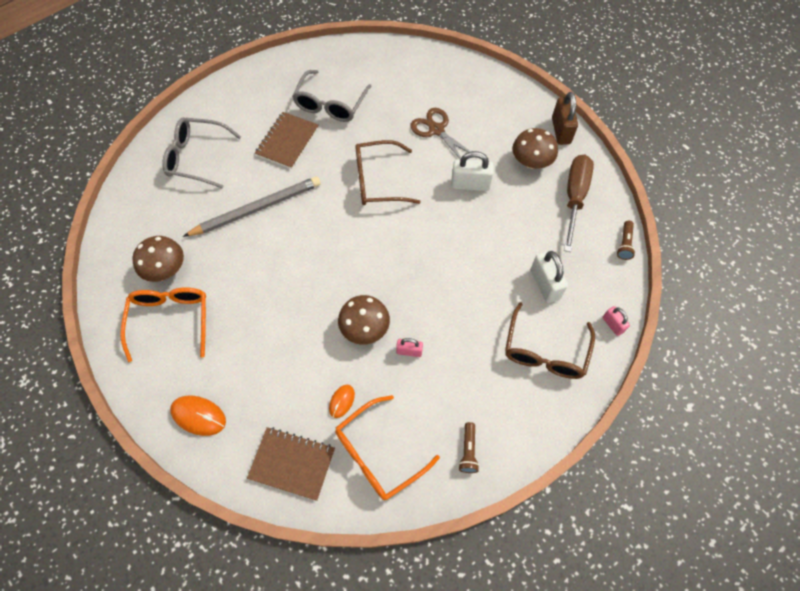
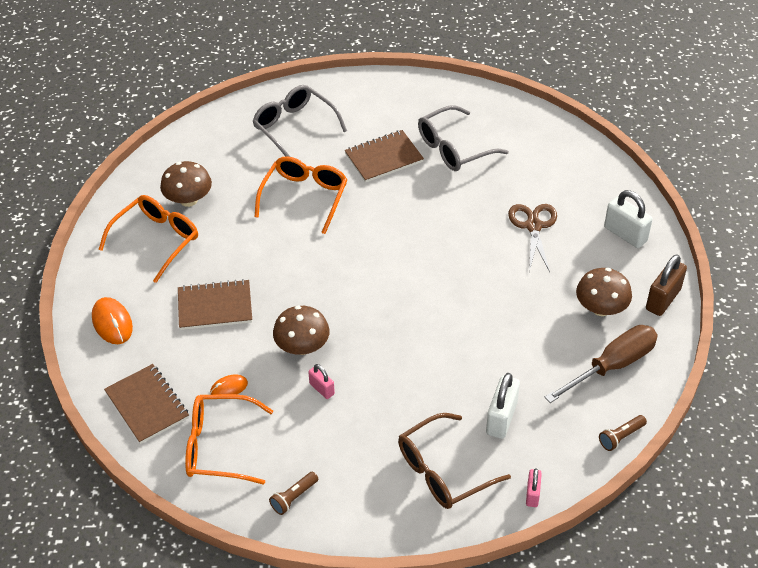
camera: 40 degrees right, 15 degrees down
grey pencil [183,176,321,237] -> orange glasses [255,156,348,234]
brown glasses [355,140,421,205] -> none
white padlock [451,151,494,191] -> white padlock moved to [604,190,653,248]
none -> brown notebook [178,279,252,330]

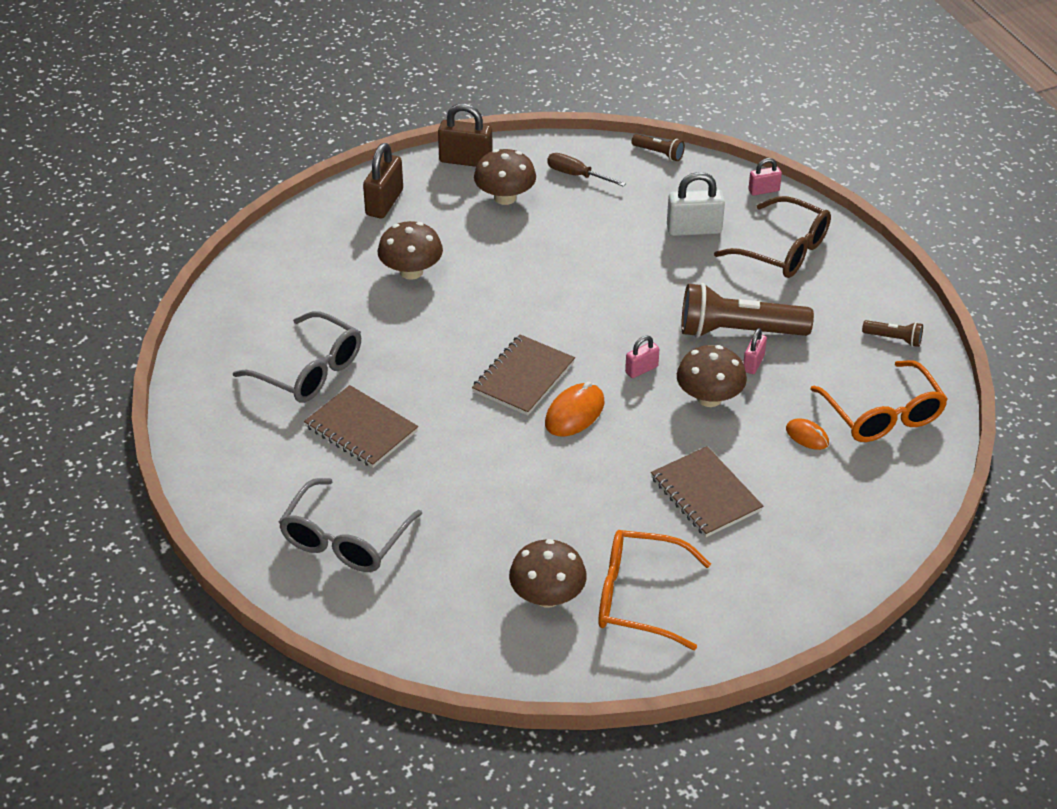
camera: 115 degrees left, 5 degrees down
orange mouse [92,297,133,344] -> orange mouse moved to [545,382,604,437]
brown notebook [104,364,189,444] -> brown notebook moved to [472,334,575,416]
orange glasses [255,156,348,234] -> none
brown scissors [508,204,557,272] -> brown mushroom [378,221,443,280]
brown screwdriver [545,325,658,403] -> brown screwdriver [547,153,626,187], size x0.57
white padlock [604,190,653,248] -> brown padlock [363,143,403,219]
none -> pink padlock [625,336,659,378]
none -> brown flashlight [681,283,814,338]

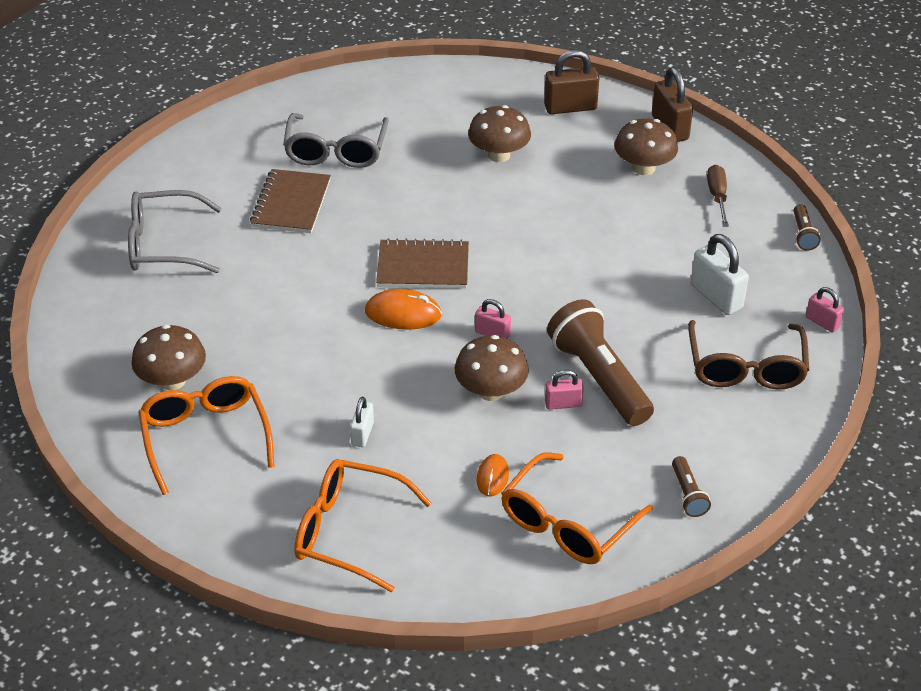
camera: 60 degrees right, 0 degrees up
brown notebook [651,446,763,537] -> white padlock [350,397,374,447]
none -> orange glasses [294,459,432,592]

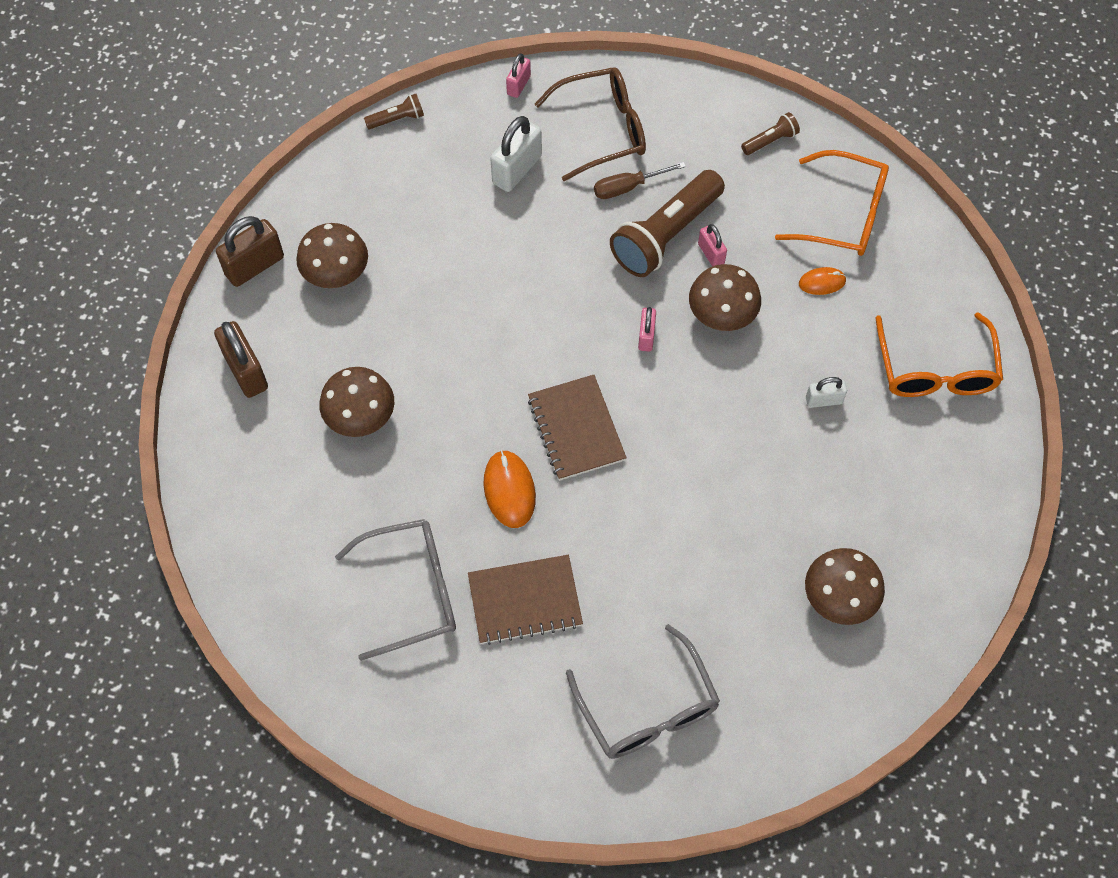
camera: 110 degrees left, 20 degrees up
orange glasses [138,376,275,495] -> none
orange mouse [365,289,442,330] -> orange mouse moved to [483,450,536,528]
brown screwdriver [707,165,729,227] -> brown screwdriver moved to [594,162,686,199]

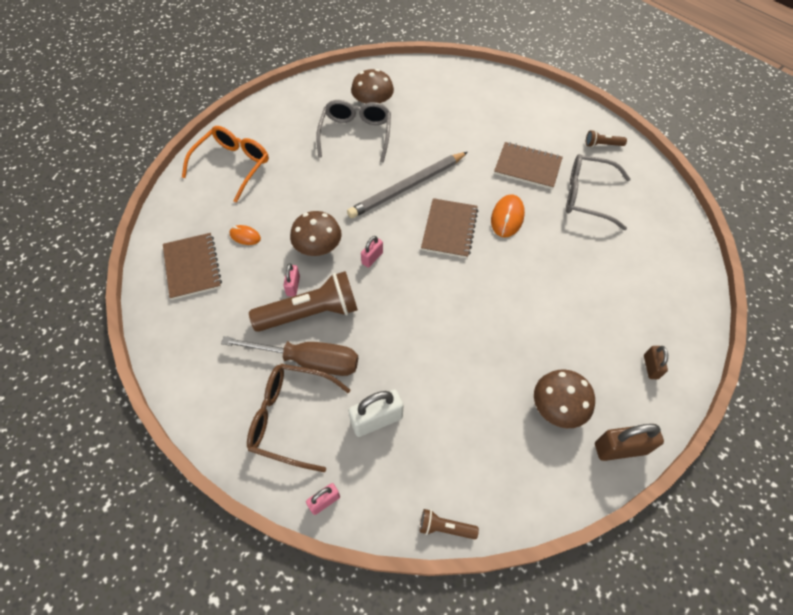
camera: 150 degrees left, 5 degrees down
brown padlock [214,321,268,398] -> brown padlock [644,346,668,379], size x0.58
brown mushroom [319,367,394,437] -> none
grey glasses [566,624,720,759] -> grey glasses moved to [316,100,391,163]
brown screwdriver [594,162,686,199] -> brown screwdriver [221,336,358,376], size x1.75
brown flashlight [741,112,800,155] -> brown flashlight moved to [586,130,627,147]
orange glasses [775,150,889,256] -> brown notebook [163,233,222,300]
white padlock [806,377,847,408] -> none
none -> grey pencil [347,152,468,218]

